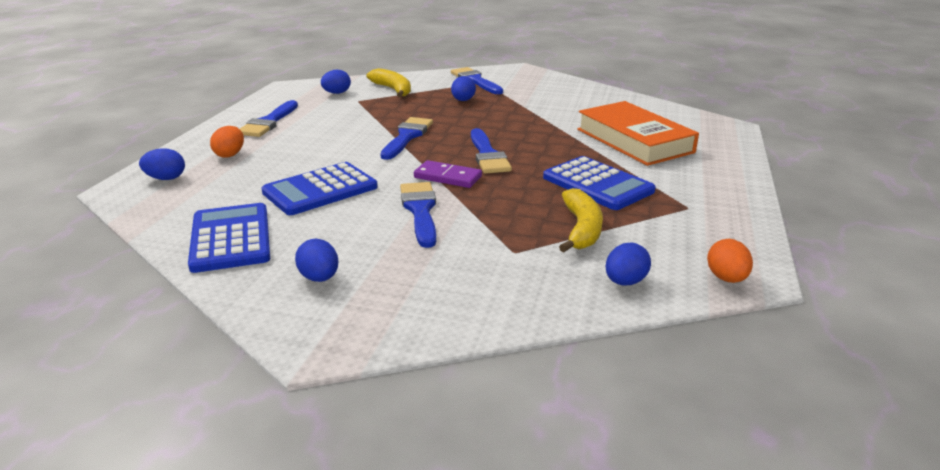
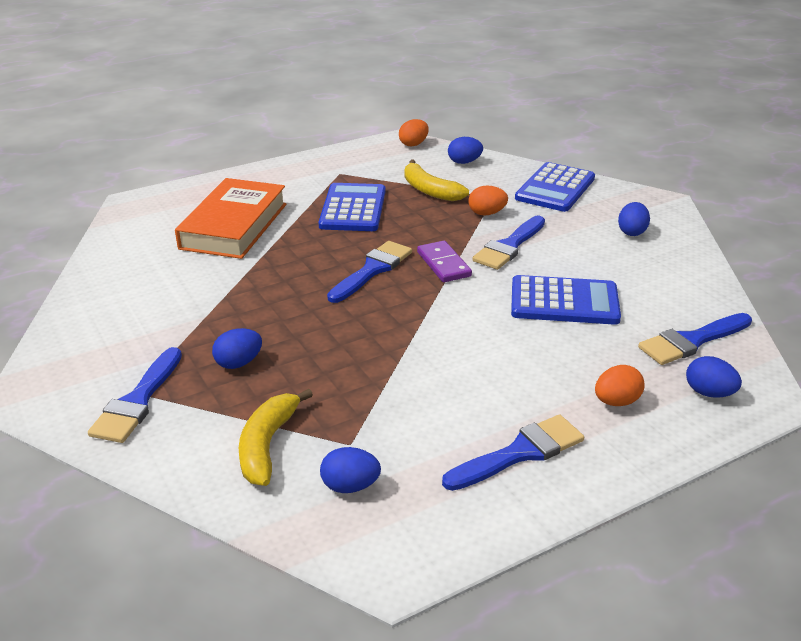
camera: 135 degrees left, 5 degrees up
blue calculator [188,203,270,273] -> blue calculator moved to [515,162,595,212]
blue brush [380,117,433,160] -> blue brush moved to [638,313,752,365]
yellow banana [559,188,603,252] -> yellow banana turned 90 degrees counterclockwise [405,160,469,201]
none -> orange egg [469,186,508,215]

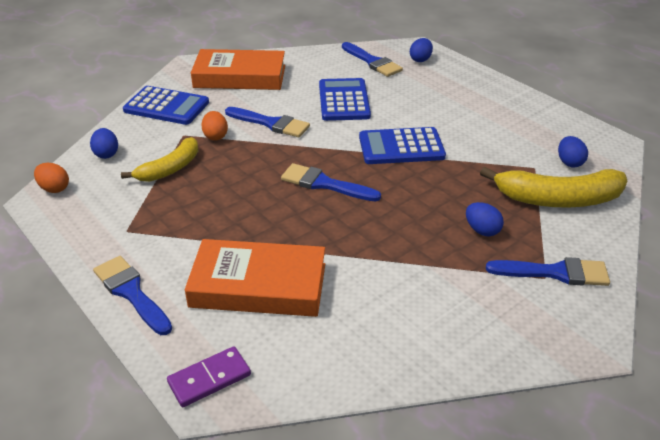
camera: 100 degrees left, 5 degrees up
yellow banana [239,389,313,486] -> yellow banana [480,166,627,207], size x1.54
blue calculator [319,183,385,231] -> blue calculator moved to [359,127,446,164]
purple domino [417,241,472,282] -> purple domino moved to [167,346,251,407]
blue brush [442,414,584,491] -> blue brush moved to [93,256,172,335]
orange egg [595,365,644,406] -> none
blue egg [618,202,650,236] -> orange book [191,49,285,90]

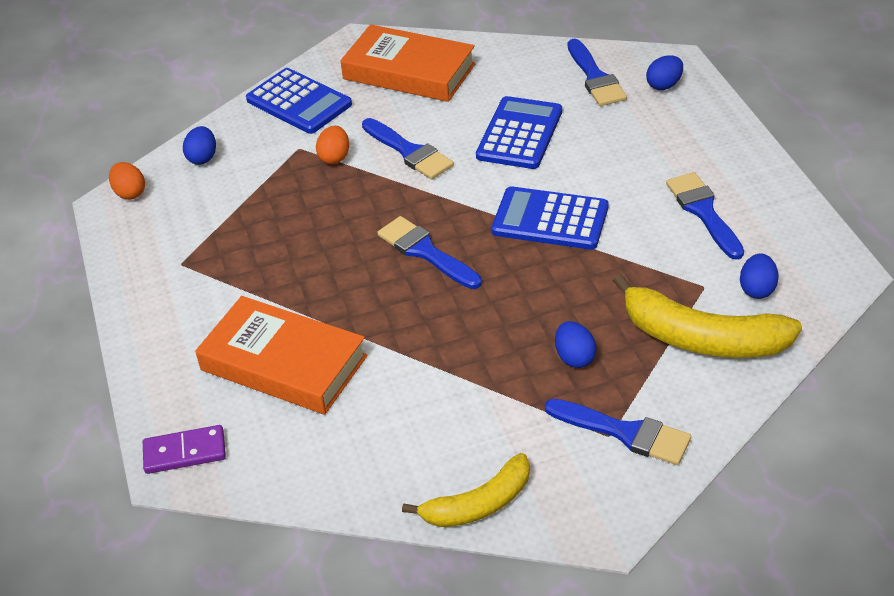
camera: 25 degrees right, 5 degrees up
blue brush [93,256,172,335] -> blue brush moved to [666,172,744,260]
yellow banana [121,137,198,182] -> yellow banana moved to [402,453,530,527]

